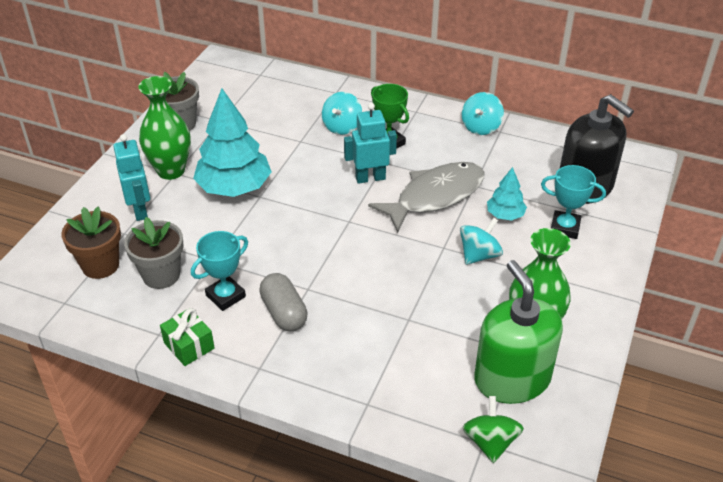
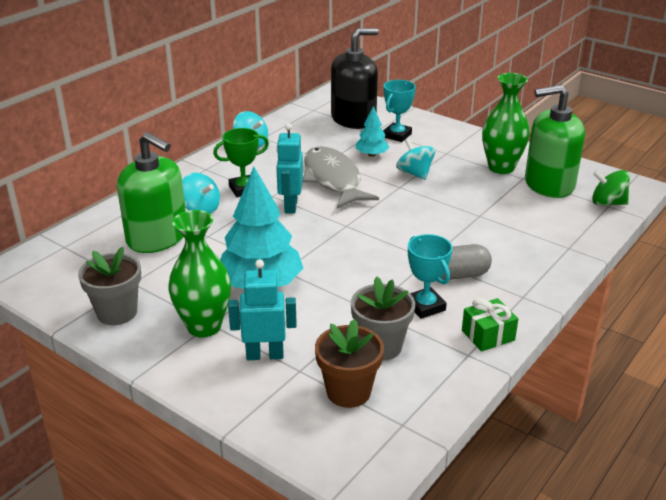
camera: 75 degrees left, 10 degrees down
none -> green soap dispenser [117,132,186,253]

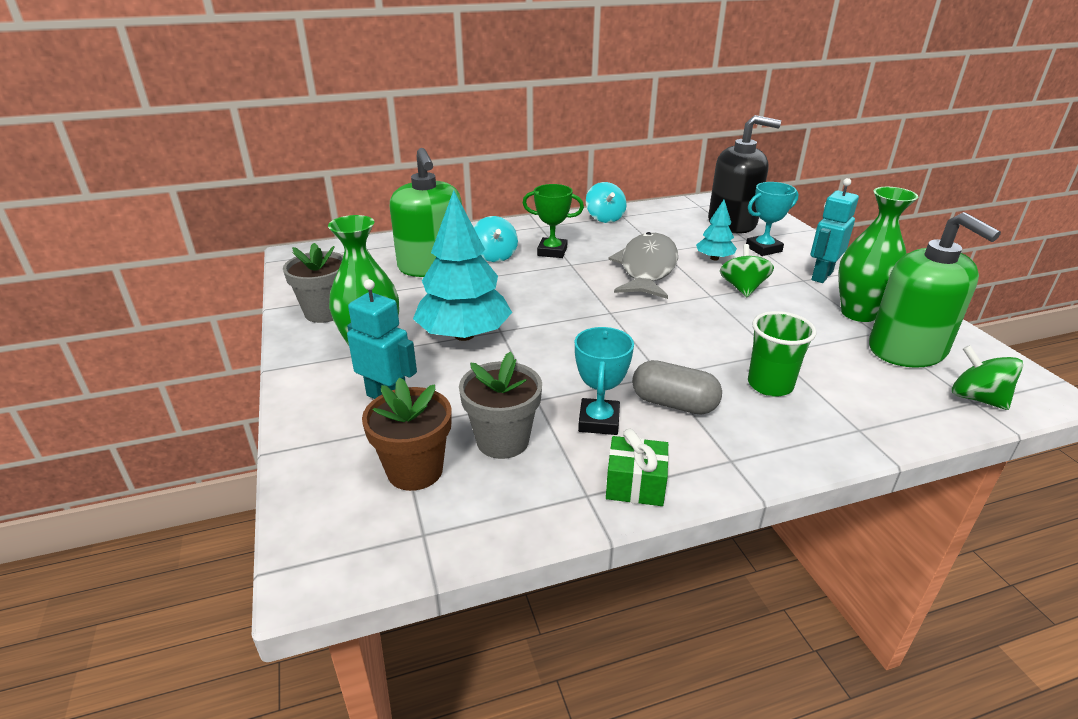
camera: 35 degrees right, 0 degrees up
turquoise robot [276,123,303,214] -> turquoise robot moved to [810,178,859,283]
turquoise spinning top [396,138,436,180] -> green spinning top [720,244,774,297]
green soap dispenser [525,85,585,198] -> green soap dispenser turned 150 degrees counterclockwise [869,212,1001,367]
none -> green cup [748,311,817,397]

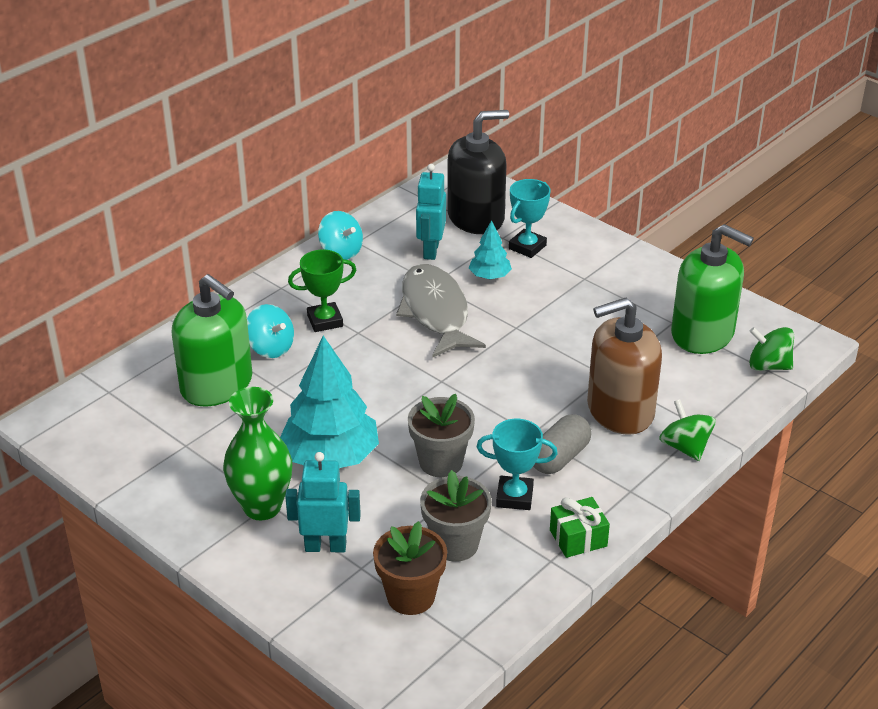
camera: 30 degrees left, 5 degrees up
grey flower pot [283,243,343,323] -> grey flower pot moved to [408,394,475,477]
turquoise trophy [575,327,634,435] -> turquoise trophy turned 60 degrees counterclockwise [477,419,558,510]
grey capsule [632,360,722,415] -> grey capsule turned 45 degrees counterclockwise [533,414,592,474]
green spinning top [720,244,774,297] -> green spinning top moved to [659,399,716,461]
green cup [748,311,817,397] -> brown soap dispenser [587,298,662,435]
turquoise robot [810,178,859,283] -> turquoise robot moved to [416,164,446,260]
green vase [838,187,918,322] -> none

